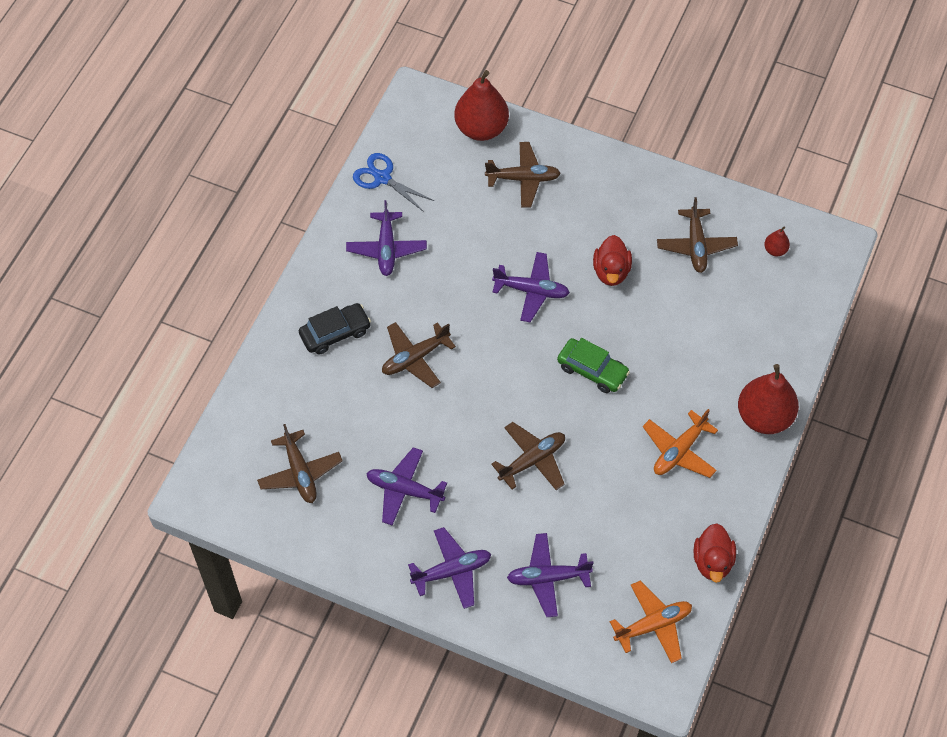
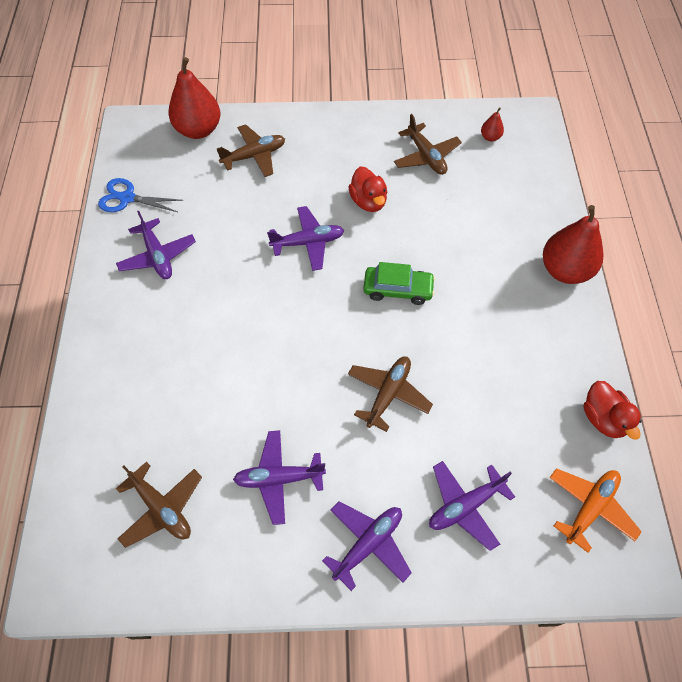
camera: 25 degrees left, 0 degrees up
black car [299,303,371,355] -> none
brown plane [382,322,456,388] -> none
orange plane [643,409,718,478] -> none

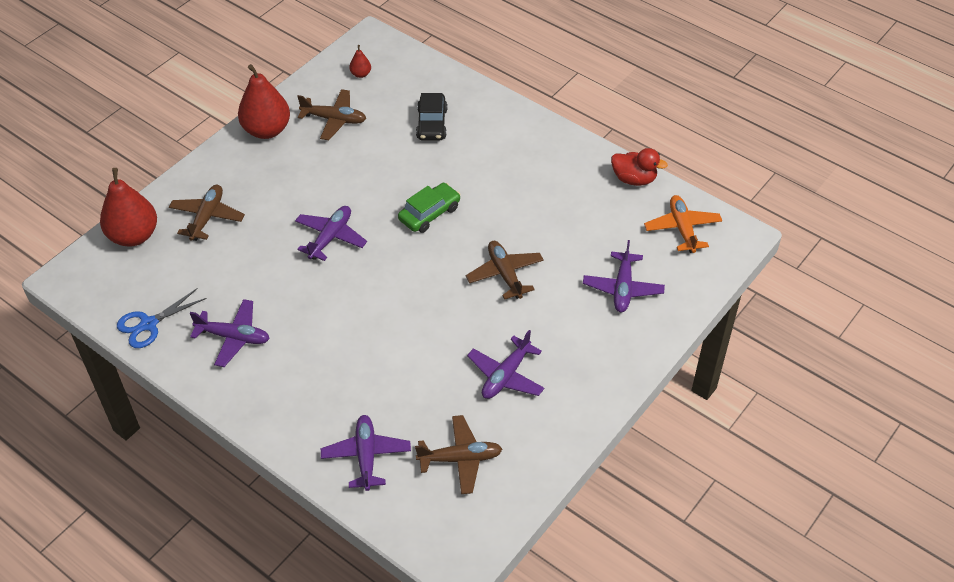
camera: 50 degrees left, 10 degrees down
purple plane [322,501,412,591] -> purple plane moved to [321,415,411,491]
red duck [348,167,388,212] -> none
red pear [543,205,604,284] -> red pear moved to [238,64,290,139]
none -> black car [416,93,447,141]

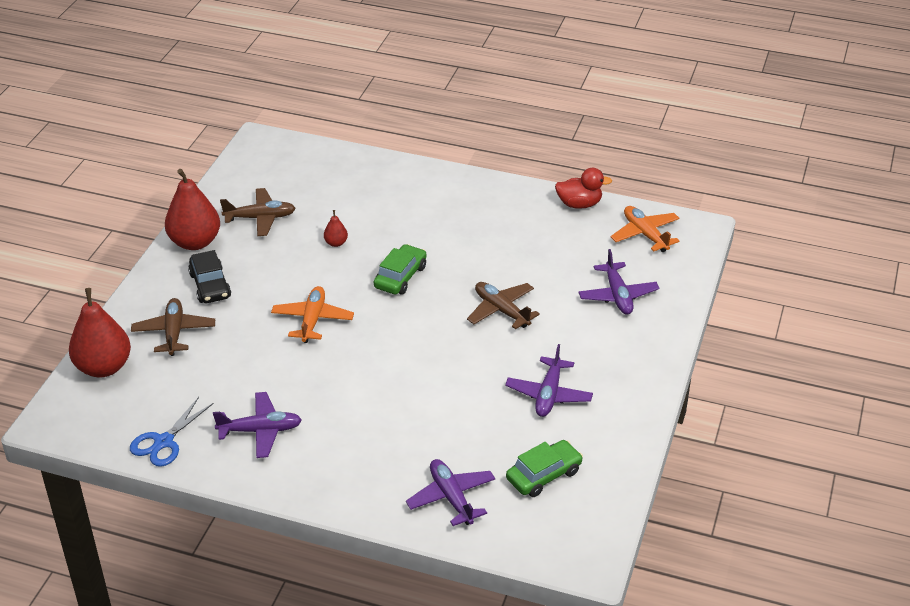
camera: 20 degrees left, 10 degrees down
purple plane [295,206,367,261] -> orange plane [271,286,354,343]
red pear [349,45,371,78] -> red pear moved to [324,210,348,247]
brown plane [415,415,502,494] -> green car [506,440,583,497]
black car [416,93,447,141] -> black car moved to [188,250,231,303]

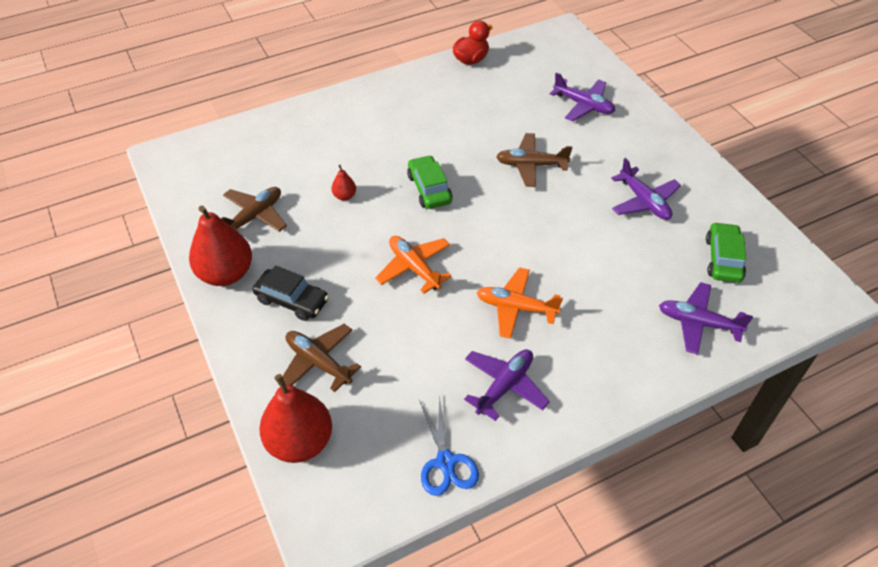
camera: 45 degrees left, 10 degrees up
orange plane [611,206,680,252] -> orange plane moved to [477,267,563,339]

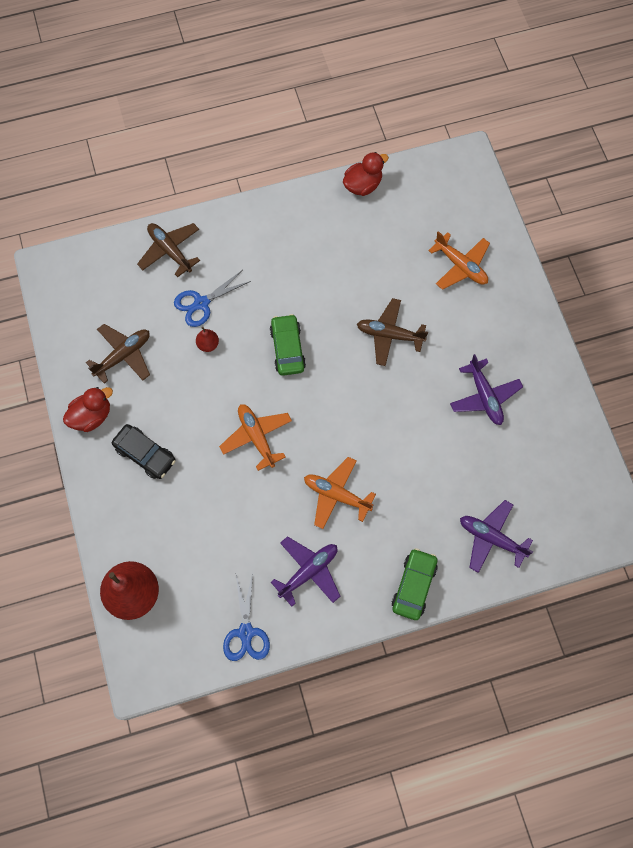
camera: 10 degrees right, 20 degrees up
red pear [189,205,252,286] -> red duck [63,387,113,432]
brown plane [278,324,361,392] -> brown plane moved to [137,223,200,277]
purple plane [550,72,615,121] -> orange plane [428,231,490,290]
green car [706,222,746,283] -> green car moved to [392,548,438,620]
none -> blue scissors [174,271,251,327]

